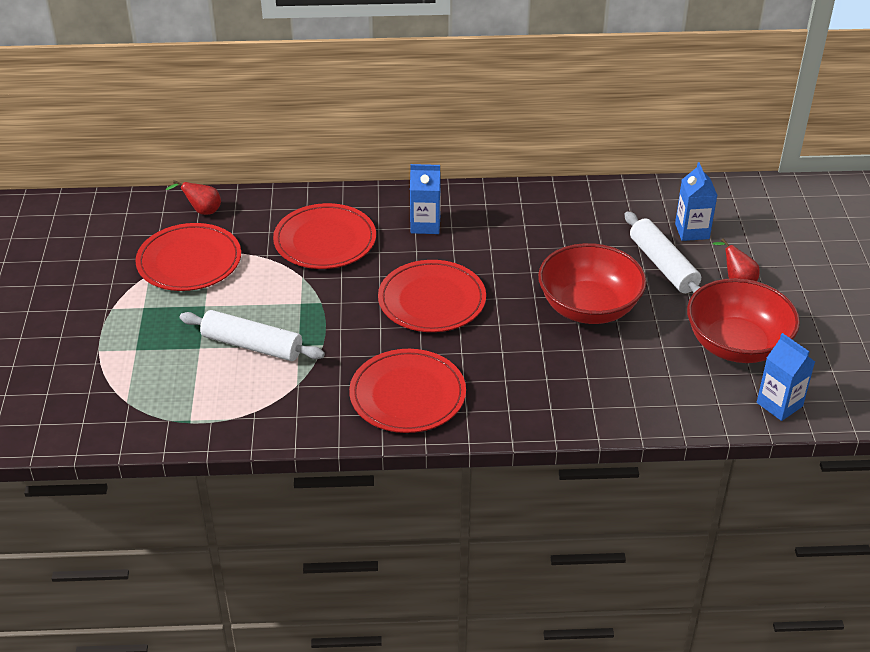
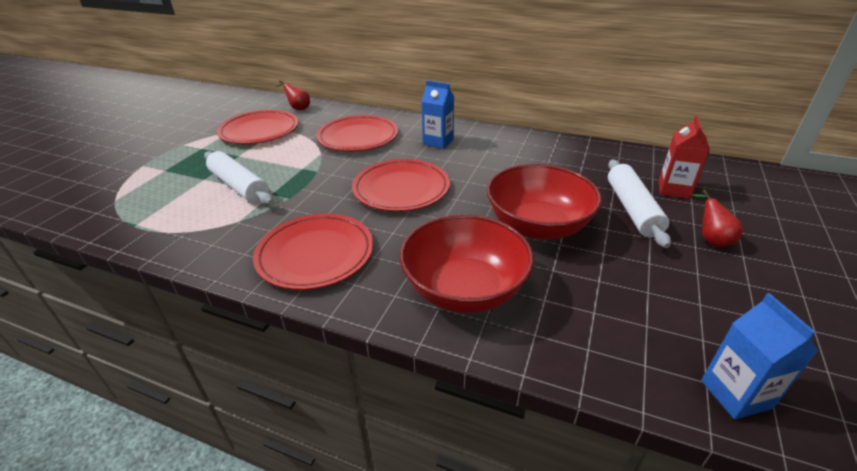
camera: 25 degrees right, 5 degrees down
blue carton [675,162,718,241] -> red carton [659,116,710,199]
red bowl [687,278,800,363] -> red bowl moved to [400,214,534,313]

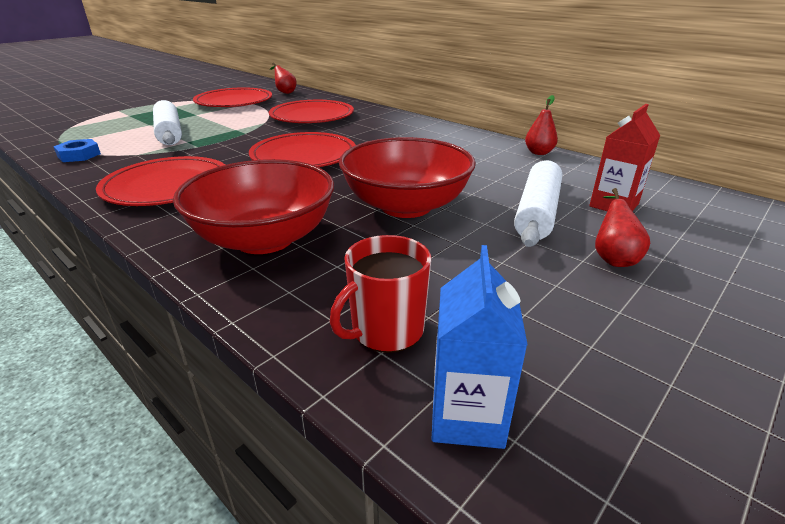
camera: 20 degrees right, 5 degrees down
blue carton [421,80,454,149] -> none
none -> blue nut [53,139,101,162]
none -> red mug [330,235,431,353]
none -> red pear [525,95,558,155]

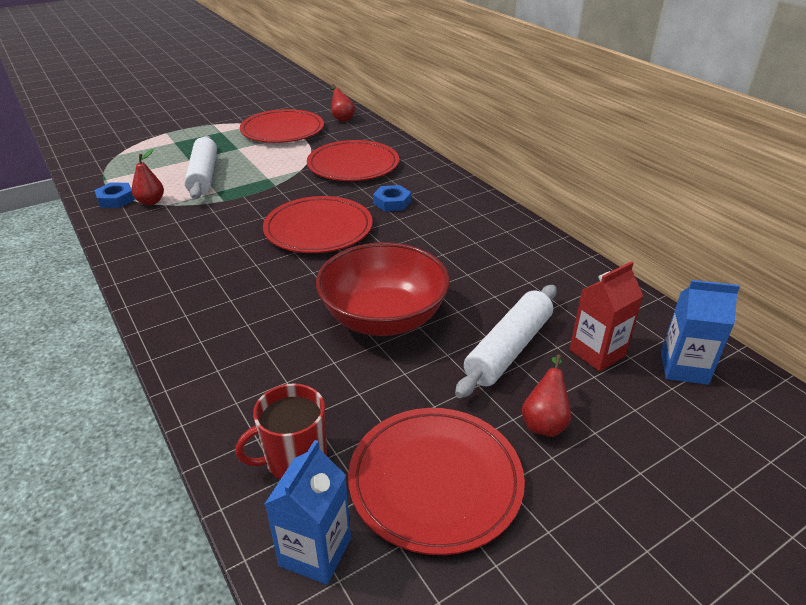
camera: 15 degrees right, 5 degrees up
red plate [96,156,225,206] -> red plate moved to [348,408,525,555]
red bowl [173,159,334,254] -> none
red pear [525,95,558,155] -> red pear moved to [131,149,164,205]
none -> blue nut [373,185,411,211]
none -> blue carton [661,280,740,385]

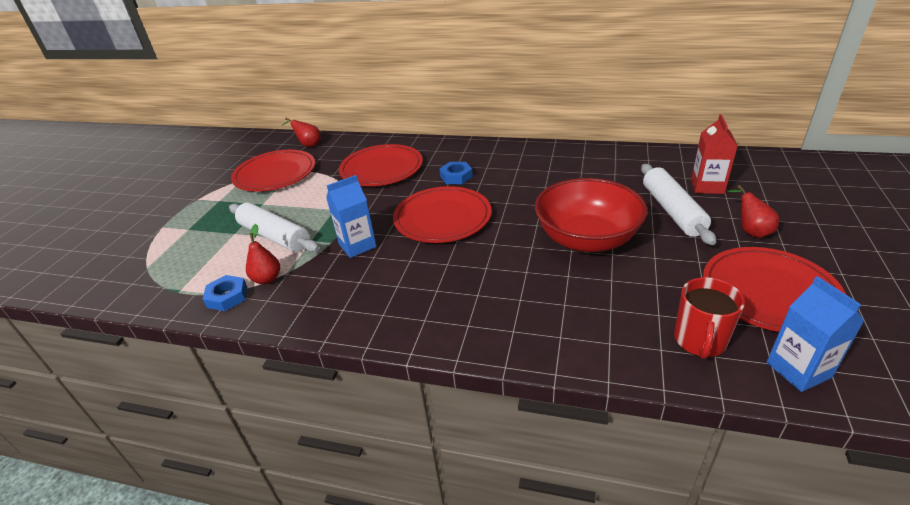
camera: 40 degrees left, 0 degrees up
blue carton [661,280,740,385] -> blue carton moved to [326,175,377,258]

